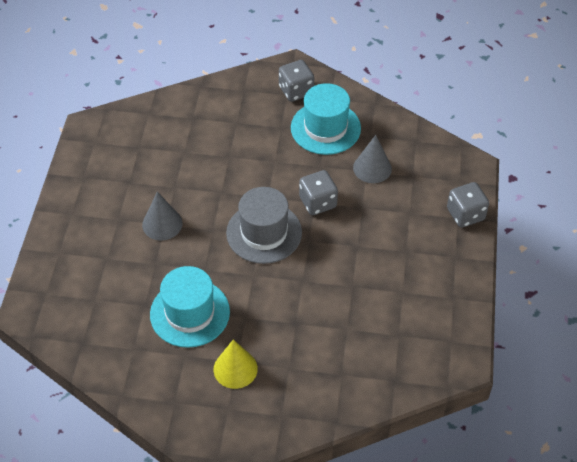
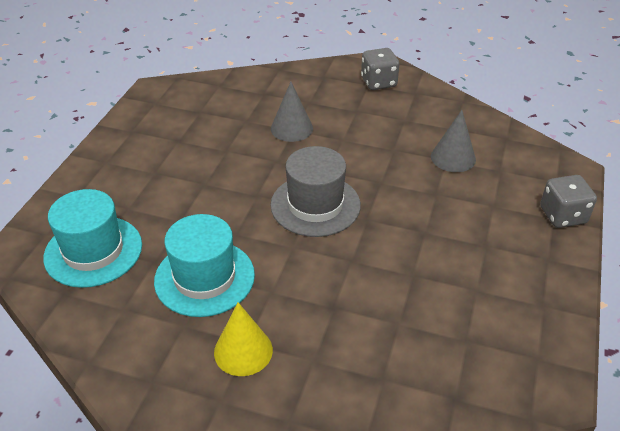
camera: 10 degrees right, 10 degrees down
grey cone [142,191,183,240] -> grey cone moved to [271,82,313,142]
turquoise hat [291,83,361,155] -> turquoise hat moved to [43,189,142,288]
grey dice [299,170,338,215] -> none

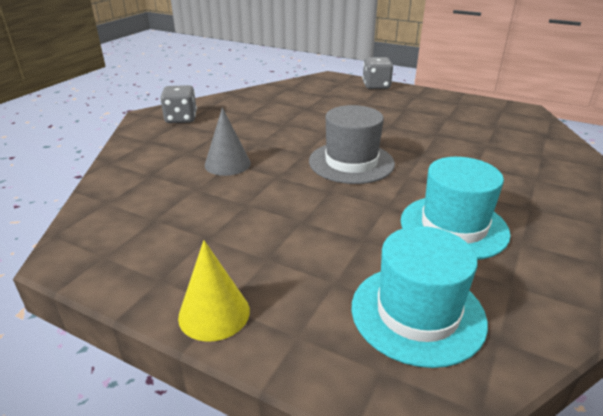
camera: 80 degrees left, 10 degrees down
yellow cone [214,302,273,376] -> yellow cone moved to [178,240,250,342]
grey cone [431,110,476,172] -> none

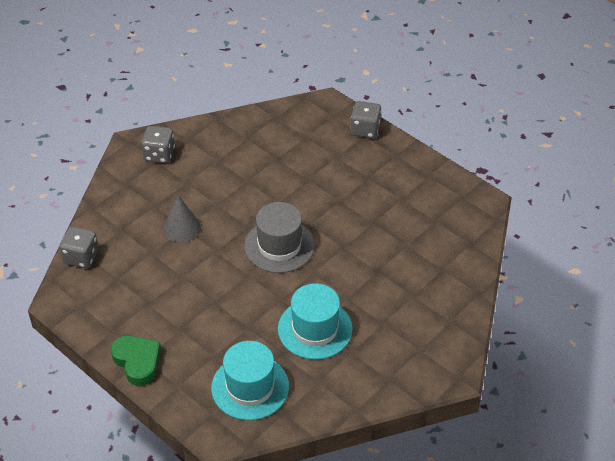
camera: 15 degrees right, 15 degrees up
yellow cone [178,240,250,342] -> green heart [111,336,161,386]
none -> grey dice [59,227,99,268]

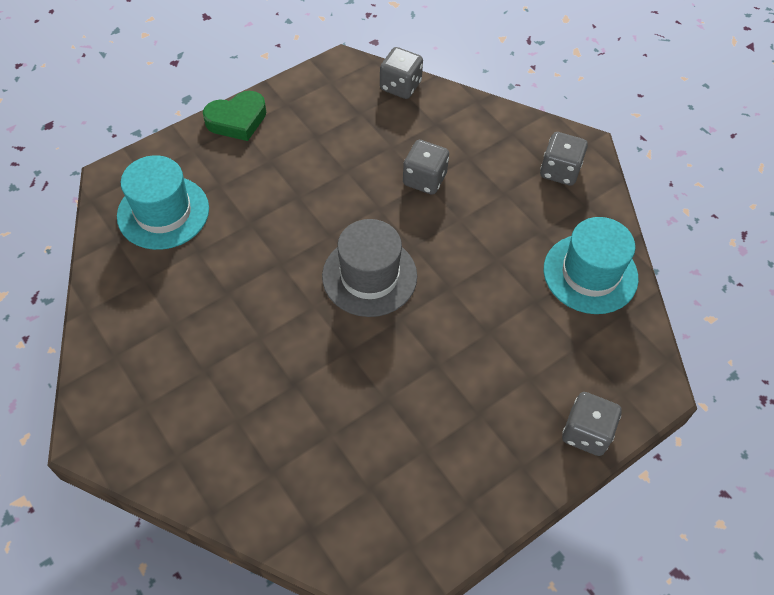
camera: 100 degrees right, 10 degrees up
grey cone [164,195,201,242] -> grey dice [403,140,449,195]
turquoise hat [278,283,353,360] -> turquoise hat moved to [544,217,639,314]

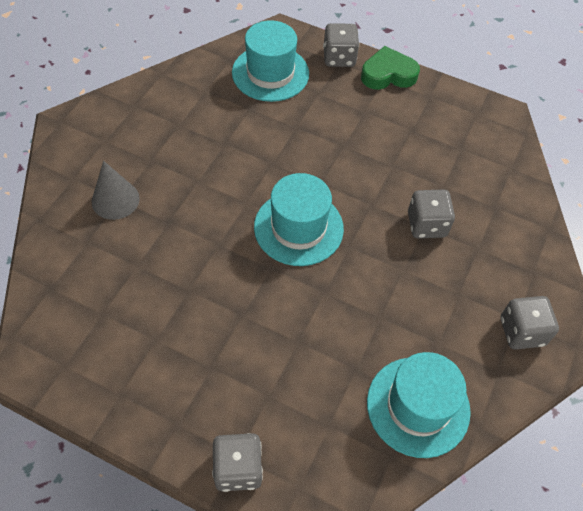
camera: 60 degrees right, 0 degrees up
green heart [203,91,266,141] -> green heart turned 135 degrees clockwise [361,46,420,90]
grey hat [322,219,417,317] -> turquoise hat [254,173,344,266]
grey dice [380,47,423,99] -> grey dice moved to [323,23,359,67]
none -> grey cone [92,161,140,220]

